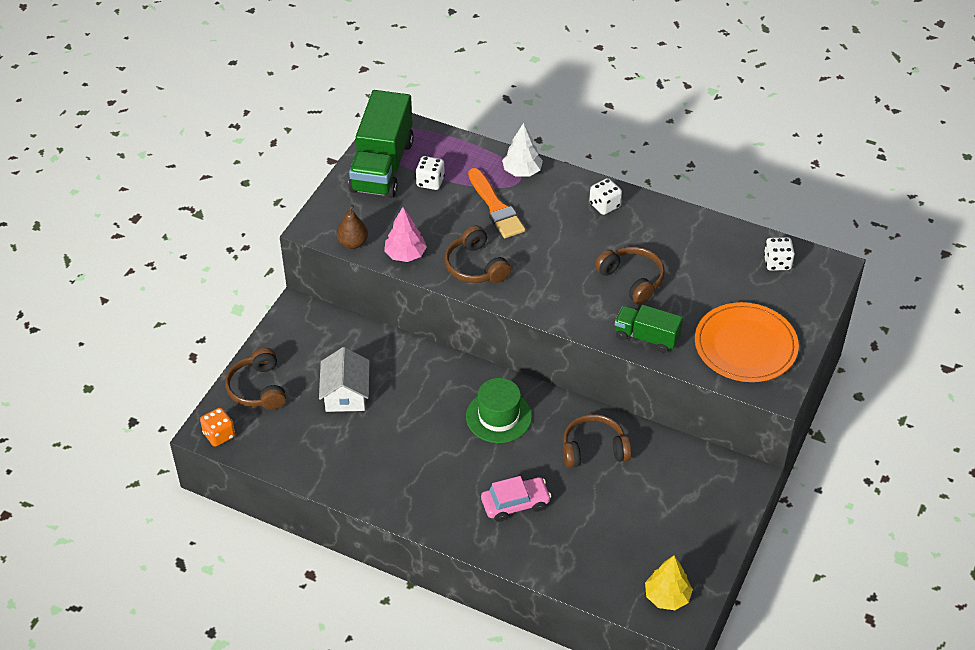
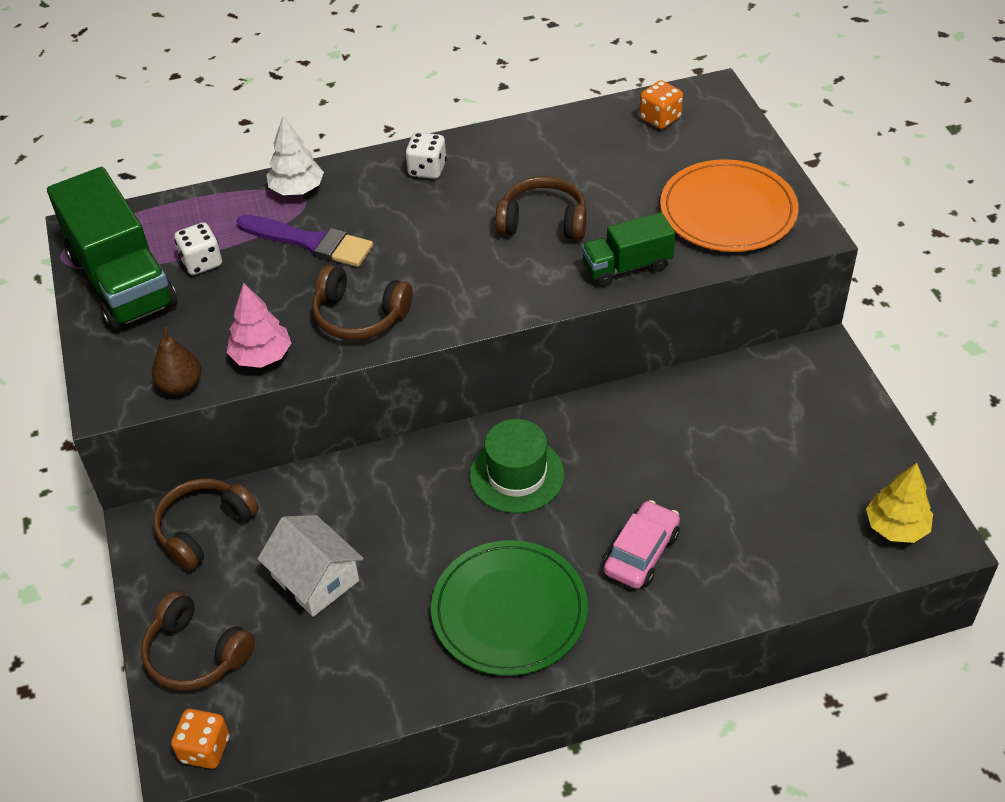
camera: 40 degrees left, 0 degrees up
orange brush [468,168,525,238] -> purple brush [236,215,373,267]
brown headphones [563,414,631,468] -> brown headphones moved to [153,479,259,571]
white dice [764,237,795,271] -> orange dice [639,80,683,129]
none -> green plate [431,540,588,676]

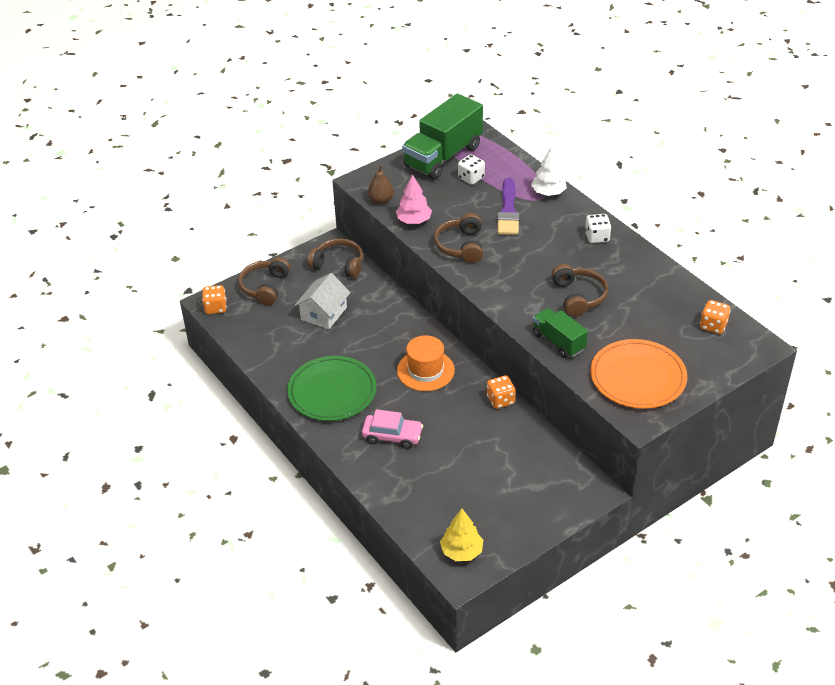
camera: 70 degrees right, 5 degrees down
green hat [470,419,565,513] -> orange hat [397,335,455,391]
none -> orange dice [487,375,516,409]

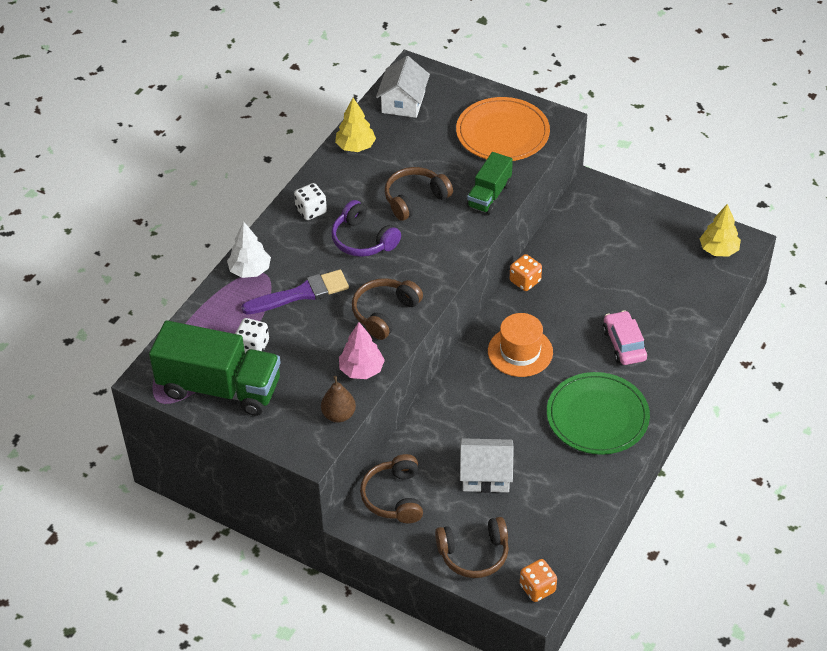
camera: 115 degrees left, 5 degrees up
brown headphones [434,213,483,263] -> brown headphones turned 150 degrees clockwise [352,278,423,340]
orange dice [700,300,731,334] -> white house [376,56,430,118]
none -> purple headphones [331,200,401,257]
none -> yellow tree [335,98,376,152]

